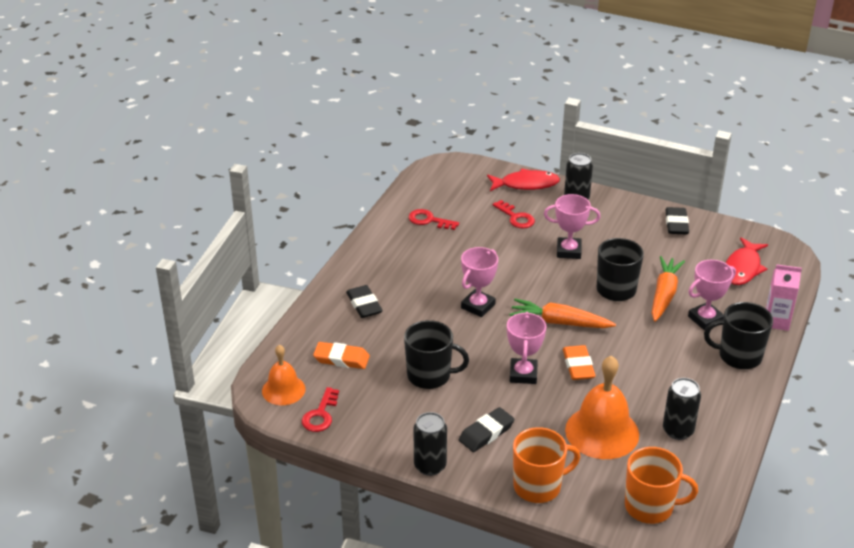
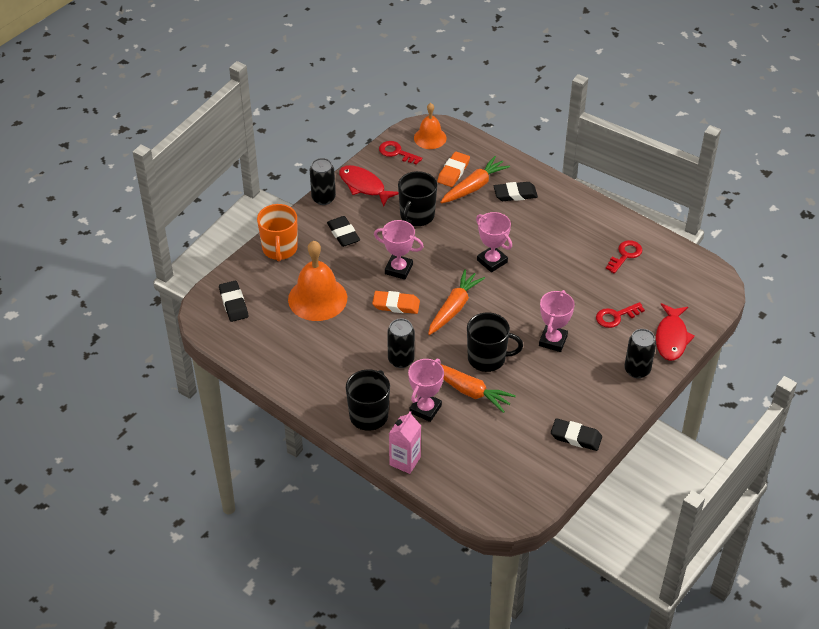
camera: 105 degrees right, 10 degrees up
orange mug [625,447,698,524] -> black eraser [219,281,248,322]
black can [663,378,701,440] -> black can moved to [387,318,415,368]
pink trophy [688,260,736,330] -> pink trophy turned 45 degrees clockwise [408,359,444,422]
red fish [726,237,768,285] -> red fish moved to [339,165,399,207]
none -> orange carrot [440,156,510,204]

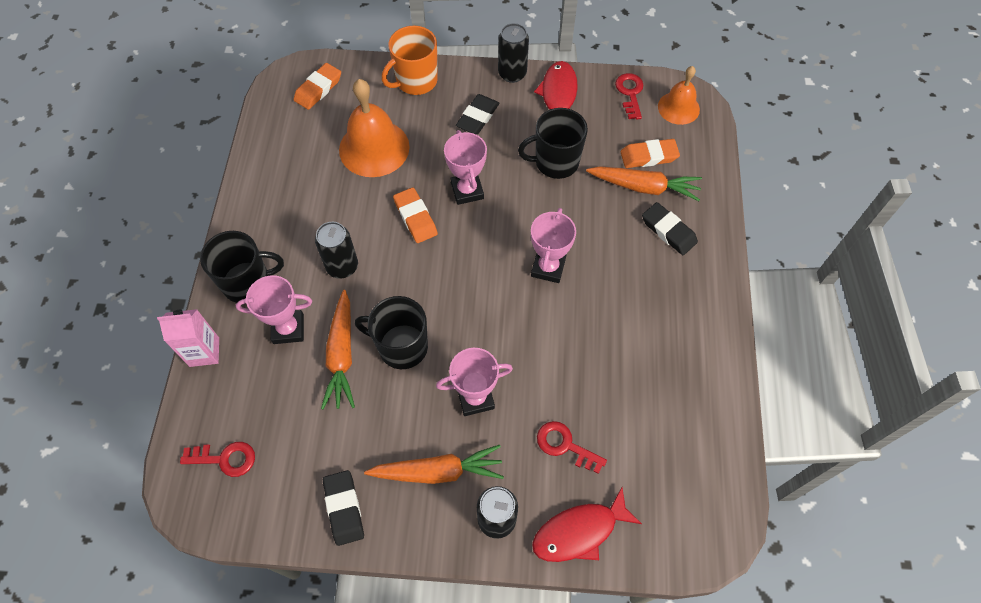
camera: 55 degrees right, 15 degrees up
black eraser [219,281,248,322] -> orange eraser [294,63,341,110]
orange carrot [428,269,485,335] -> orange carrot moved to [364,445,504,484]
black mug [467,312,523,372] -> black mug turned 135 degrees clockwise [355,296,428,369]
red key [606,240,642,274] -> red key moved to [180,442,255,477]

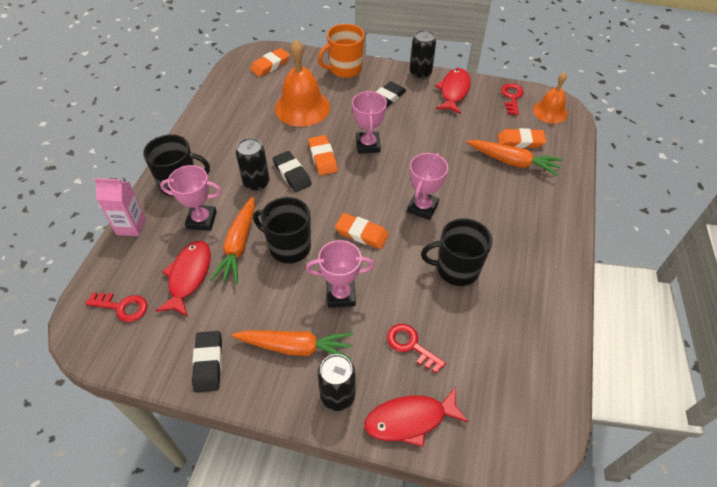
camera: 10 degrees right, 10 degrees down
black mug [518,108,588,179] -> black mug moved to [421,218,492,286]
black eraser [642,202,698,255] -> black eraser moved to [273,151,312,192]
none -> red fish [155,241,211,317]
none -> orange eraser [335,213,389,249]

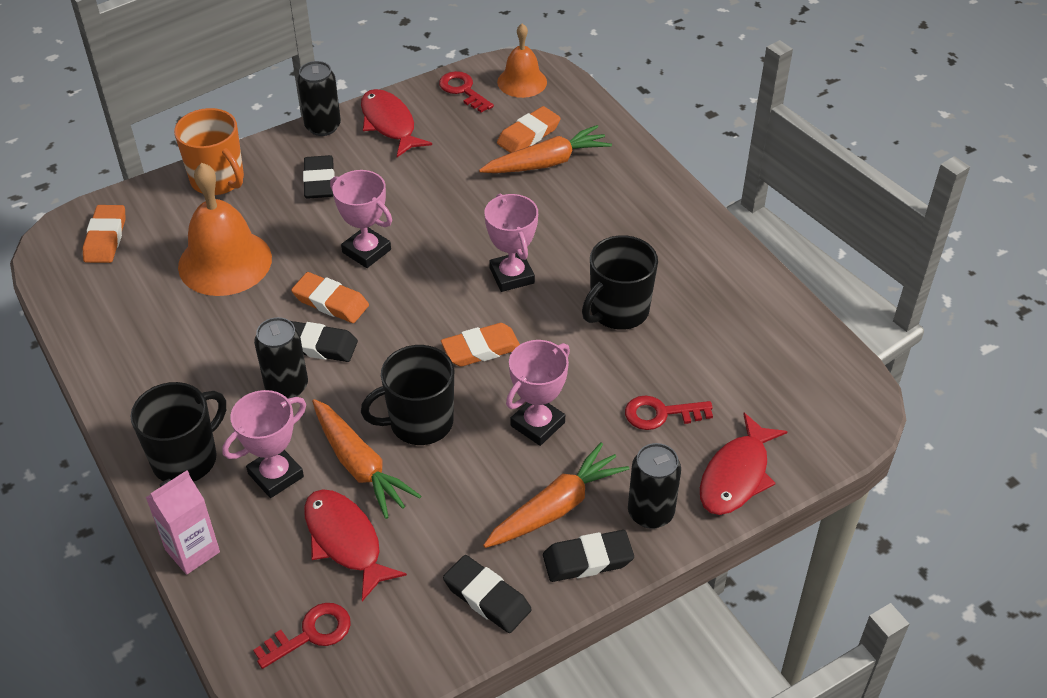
camera: 45 degrees left, 5 degrees down
orange mug [318,24,365,78] -> orange mug turned 60 degrees counterclockwise [174,108,244,195]
none -> black eraser [543,530,634,582]

